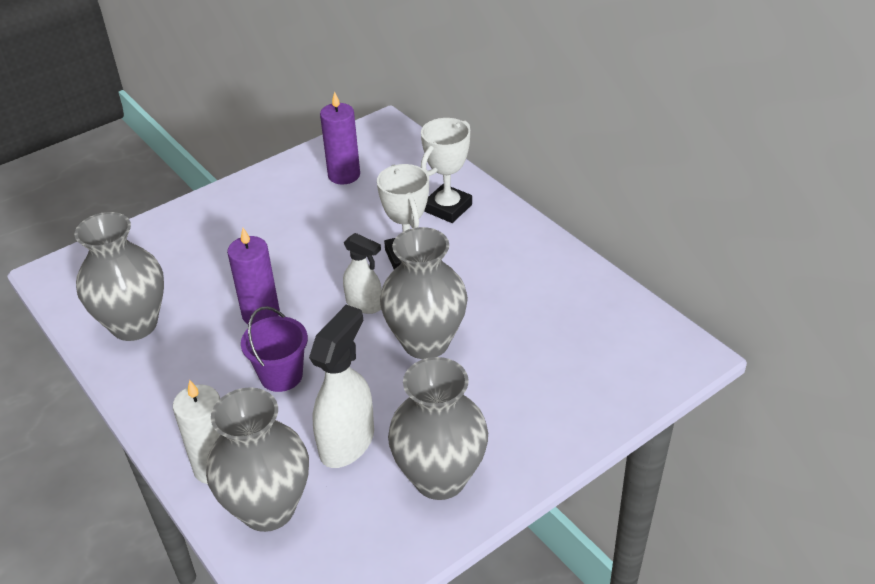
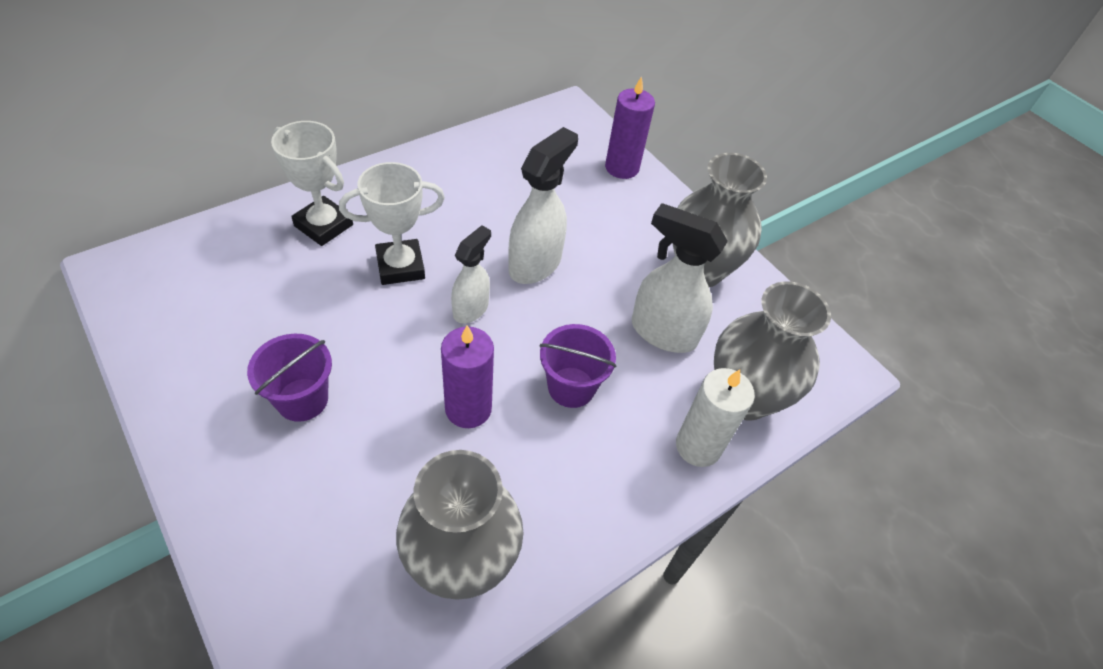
camera: 95 degrees left, 10 degrees up
purple candle [320,91,360,185] -> purple candle moved to [605,76,655,179]
grey vase [380,227,468,359] -> white spray bottle [508,127,578,284]
none -> purple bucket [247,334,332,422]

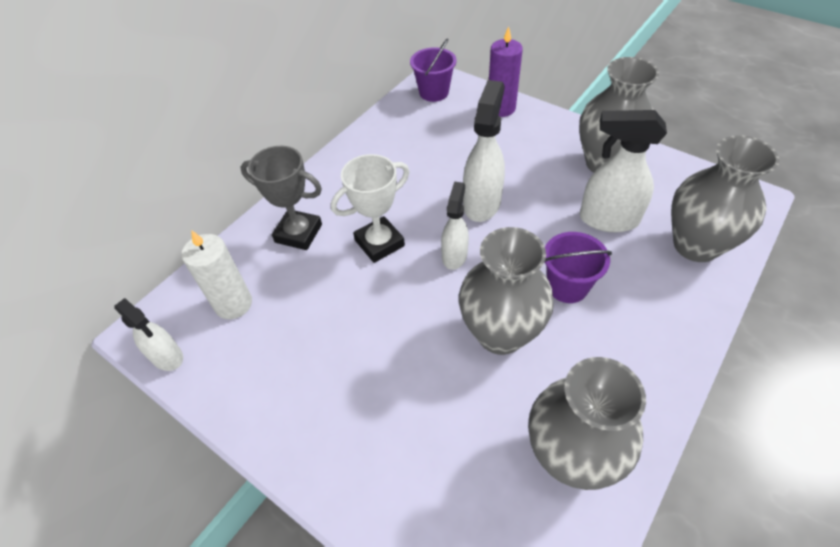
camera: 10 degrees left, 0 degrees up
purple bucket [247,334,332,422] -> purple bucket moved to [410,38,456,102]
white trophy [271,121,353,246] -> grey trophy [240,146,322,250]
purple candle [441,325,494,428] -> grey vase [459,227,554,355]
white candle [676,368,755,467] -> white candle moved to [181,230,252,319]
none -> white spray bottle [114,298,183,371]

